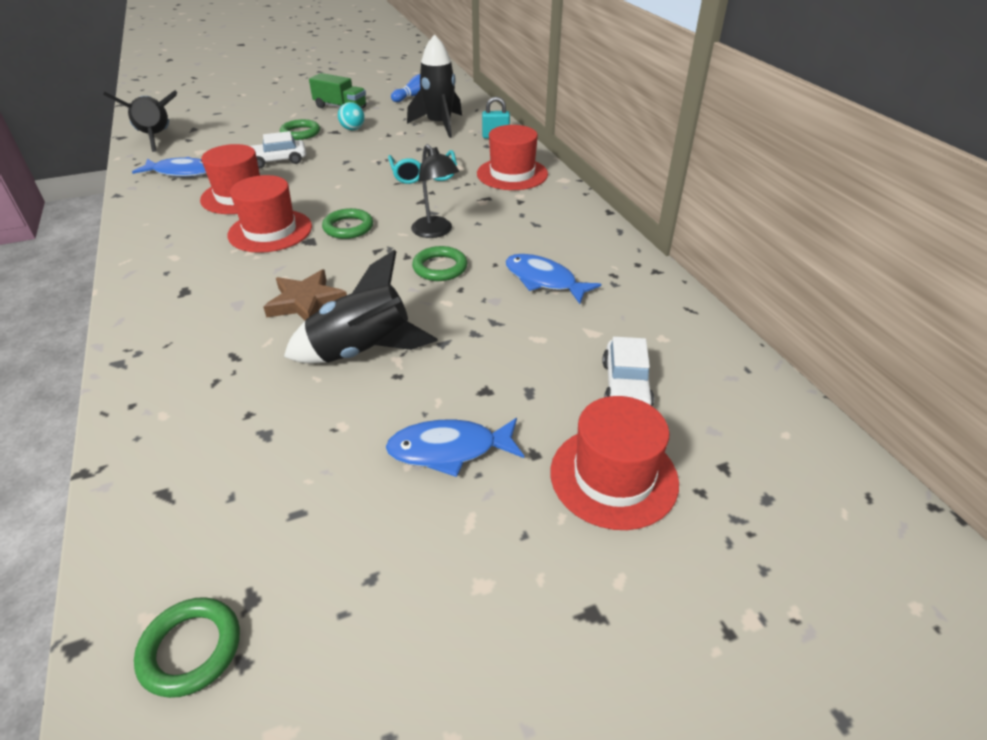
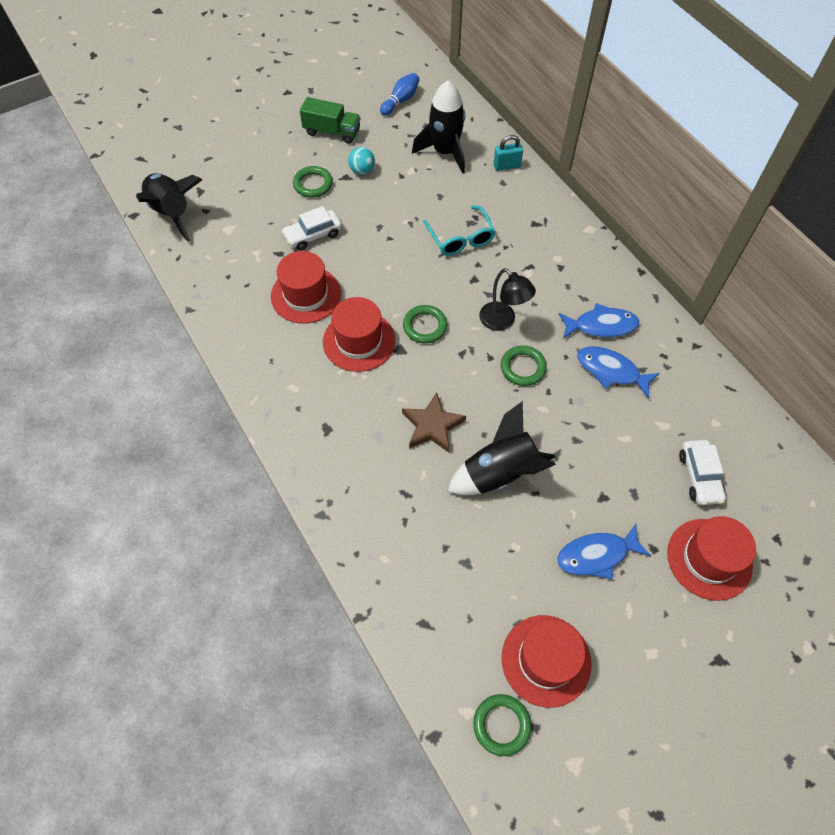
camera: 10 degrees left, 20 degrees up
blue fish [132,157,207,177] -> blue fish moved to [559,303,639,339]
red hat [477,125,548,190] -> red hat moved to [501,615,592,708]

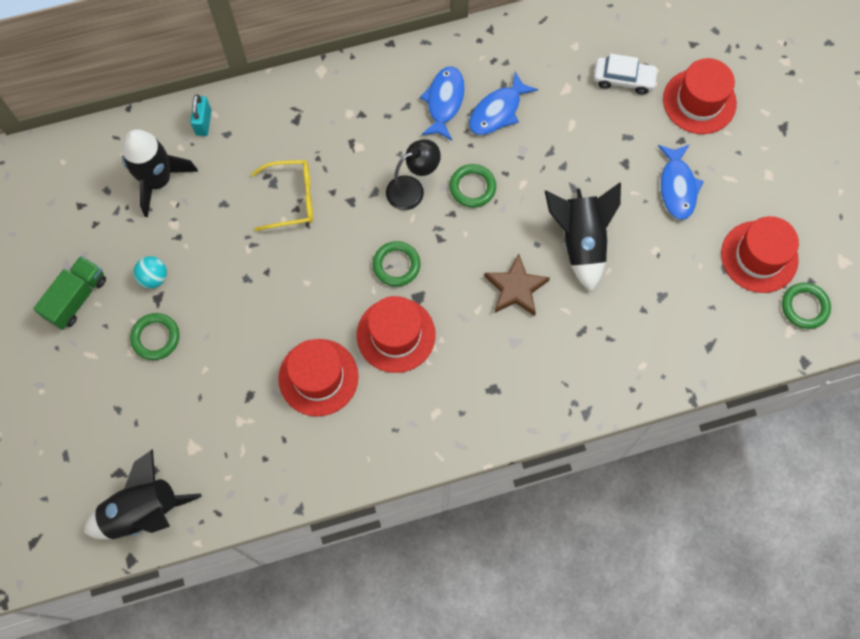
camera: 75 degrees left, 10 degrees up
white car [282,206,342,250] -> none
blue bowling pin [380,73,420,116] -> none
turquoise glasses [423,205,496,256] -> yellow glasses [251,160,313,231]

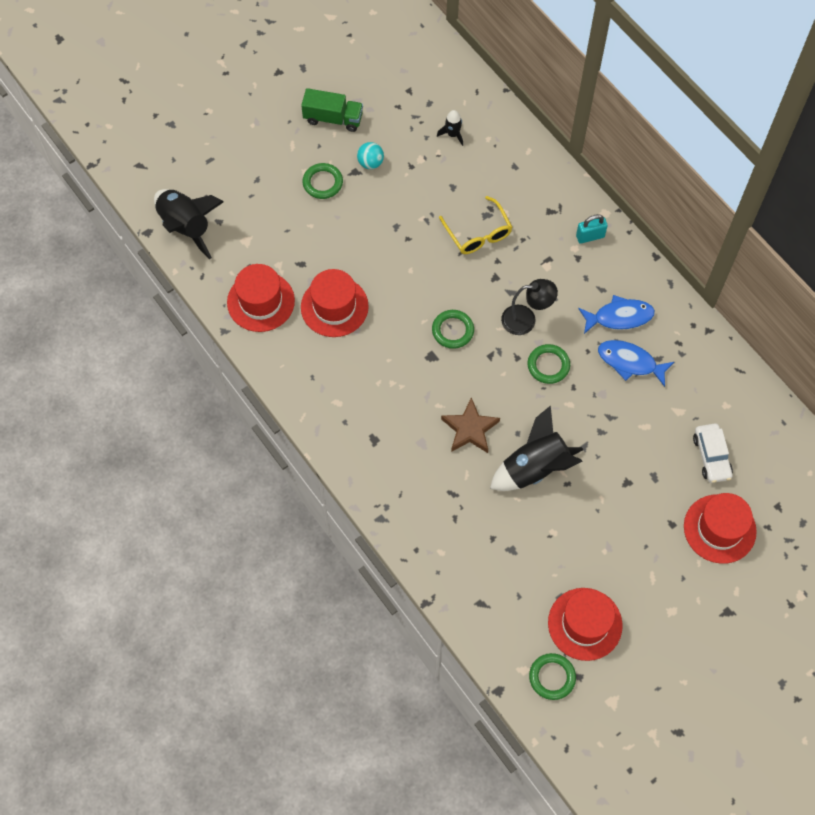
camera: 70 degrees right, 5 degrees down
black rocket [122,129,198,217] -> black rocket [437,110,463,146], size x0.47
turquoise padlock [190,94,212,136] -> turquoise padlock moved to [576,214,608,244]
red hat [357,296,435,373] -> red hat moved to [227,264,295,332]
black lamp [386,139,441,210] -> black lamp turned 45 degrees counterclockwise [501,279,558,335]
blue fish [658,144,704,220] -> none

